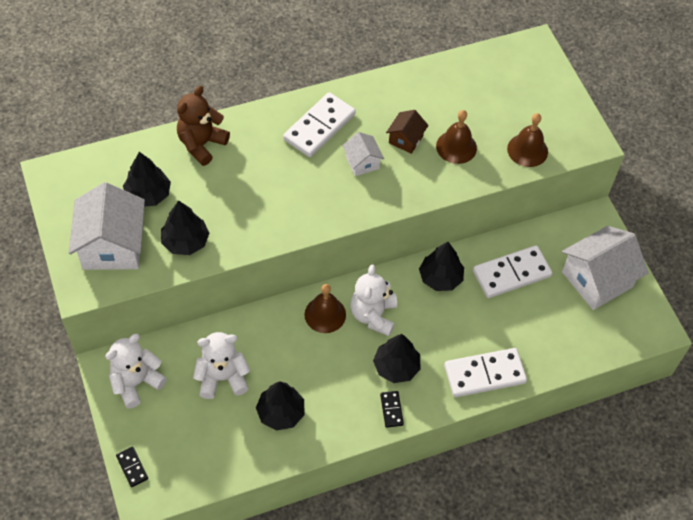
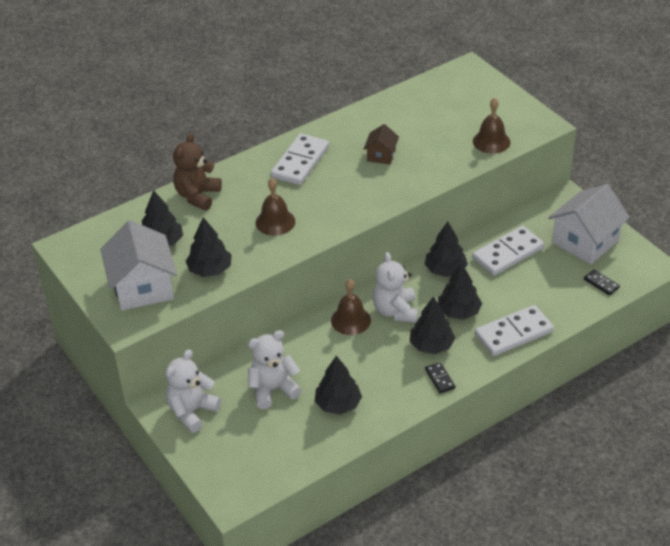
camera: 10 degrees left, 15 degrees down
black domino [116,447,148,487] -> black domino moved to [584,269,620,295]
white house [342,132,384,176] -> none
brown bell [436,110,477,164] -> brown bell moved to [256,178,295,236]
none -> black tree [438,263,482,319]

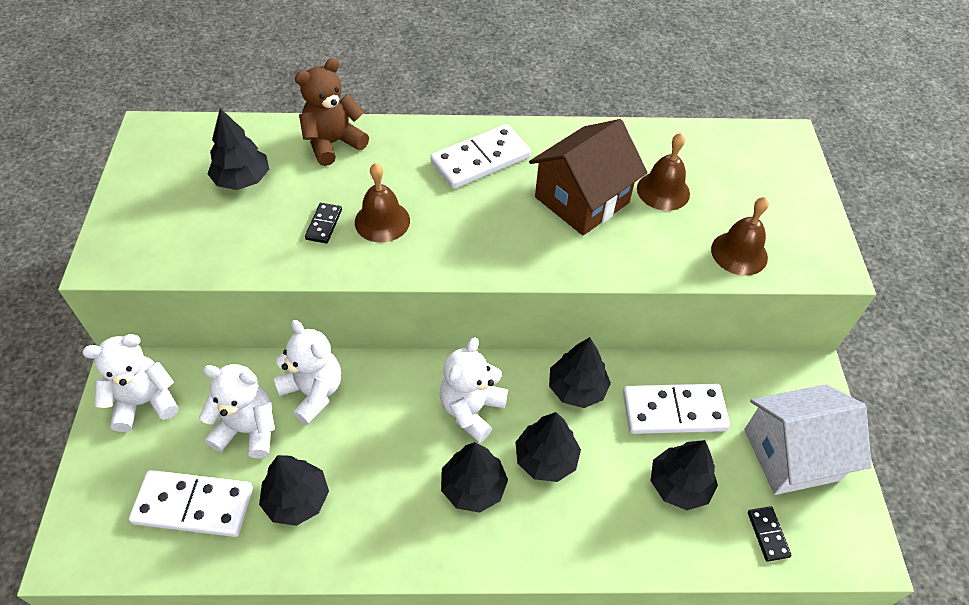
camera: 30 degrees right, 10 degrees up
white house [100,220,177,311] -> none
black tree [186,217,232,277] -> black tree moved to [651,440,718,510]
brown bell [331,279,371,335] -> brown bell moved to [637,133,690,211]
brown house [364,124,399,165] -> brown house [529,119,648,235], size x1.98
black domino [425,362,455,393] -> black domino moved to [305,203,342,243]
white domino [475,305,554,356] -> white domino moved to [129,470,253,537]
none -> white teddy bear [274,320,341,425]

